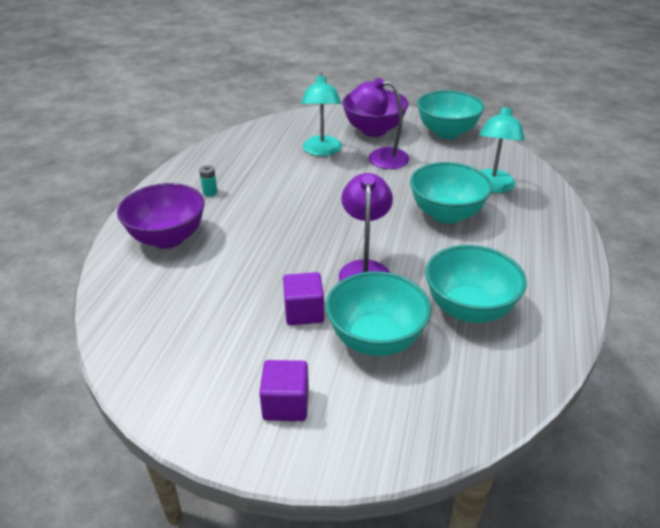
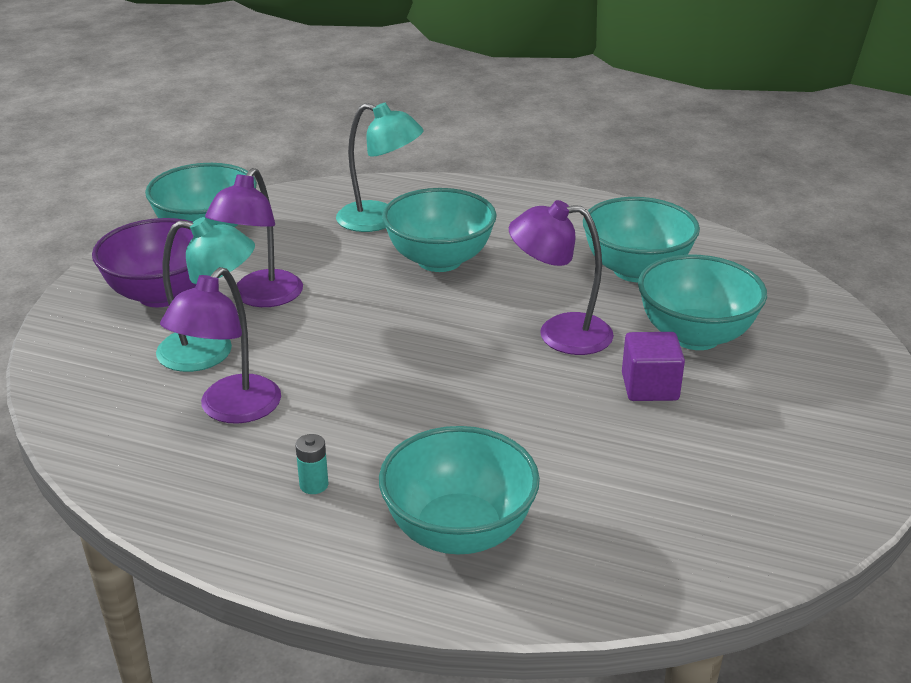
camera: 85 degrees left, 5 degrees down
purple bowl [117,183,205,249] -> turquoise bowl [379,426,540,554]
purple cube [259,360,309,421] -> none
none -> purple lamp [160,267,281,424]

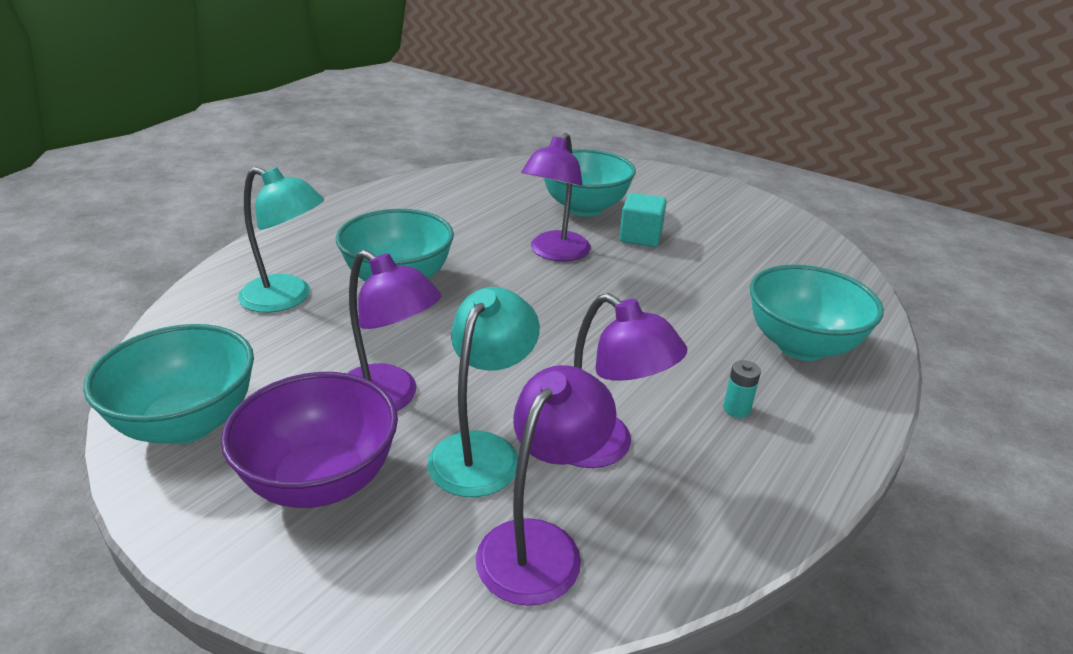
camera: 75 degrees left, 0 degrees up
turquoise lamp [336,103,424,232] -> turquoise lamp turned 75 degrees clockwise [238,167,324,313]
turquoise bowl [583,197,700,282] -> none
purple cube [622,332,685,401] -> turquoise cube [619,193,667,247]
none -> purple lamp [476,365,617,606]

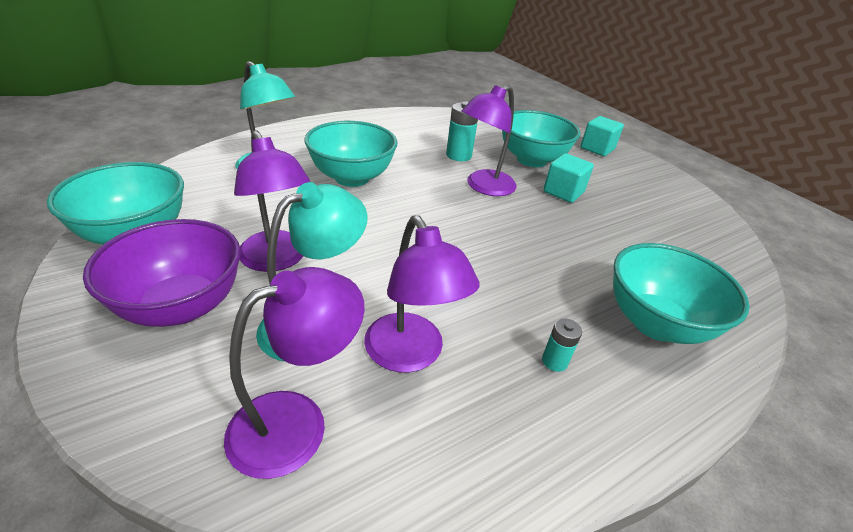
camera: 20 degrees right, 5 degrees up
none -> turquoise battery [446,102,478,161]
none -> turquoise cube [581,116,624,156]

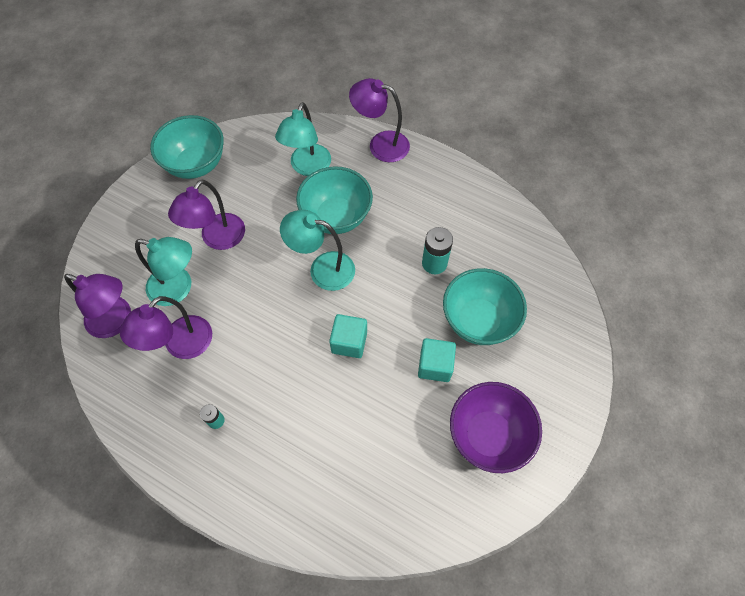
camera: 65 degrees right, 25 degrees up
purple bowl [83,219,241,327] -> purple bowl moved to [450,382,542,473]
purple lamp [461,85,517,196] -> purple lamp moved to [349,78,410,162]
turquoise cube [581,116,624,156] -> turquoise cube moved to [329,314,367,358]
turquoise bowl [613,243,750,344] -> none
none -> turquoise lamp [280,210,355,291]

